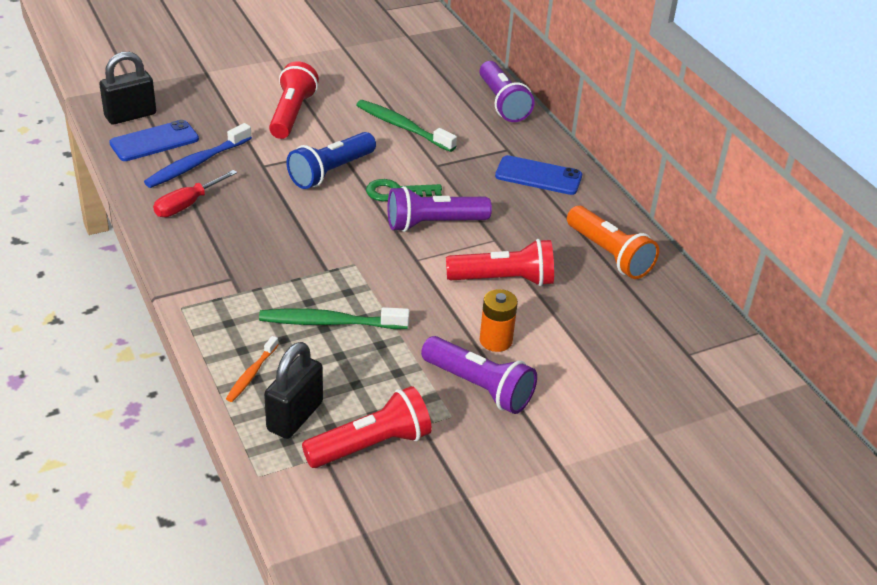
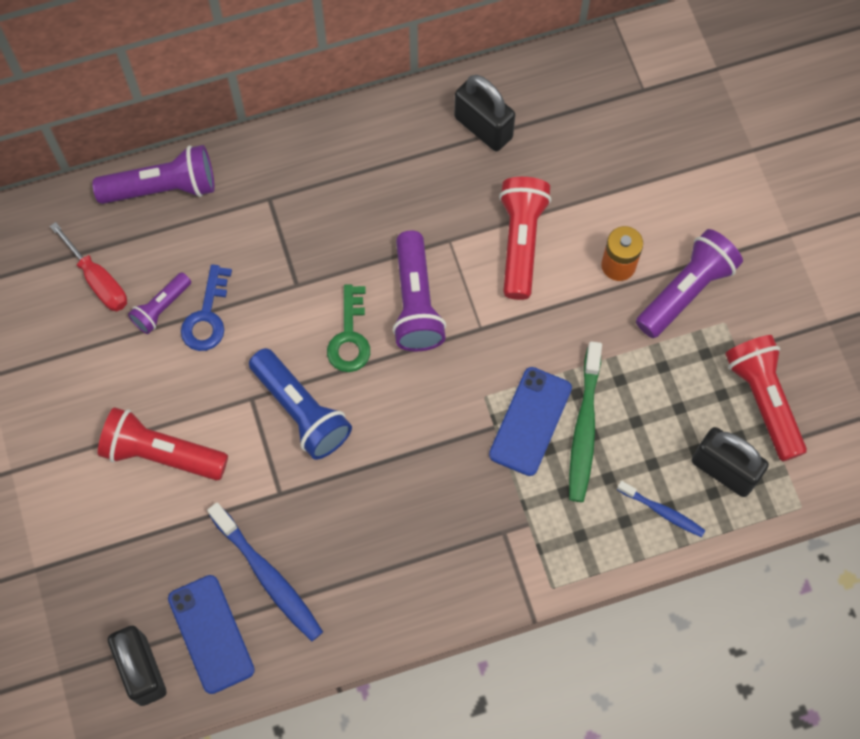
camera: 80 degrees left, 30 degrees up
red screwdriver [153,170,237,217] -> red screwdriver moved to [50,222,127,312]
orange toothbrush [226,336,279,402] -> blue toothbrush [617,481,705,537]
green toothbrush [356,100,457,152] -> blue key [181,264,232,351]
blue phone [495,155,582,195] -> blue phone moved to [489,367,572,476]
orange flashlight [567,206,659,279] -> black padlock [454,75,515,151]
none -> purple flashlight [128,272,191,334]

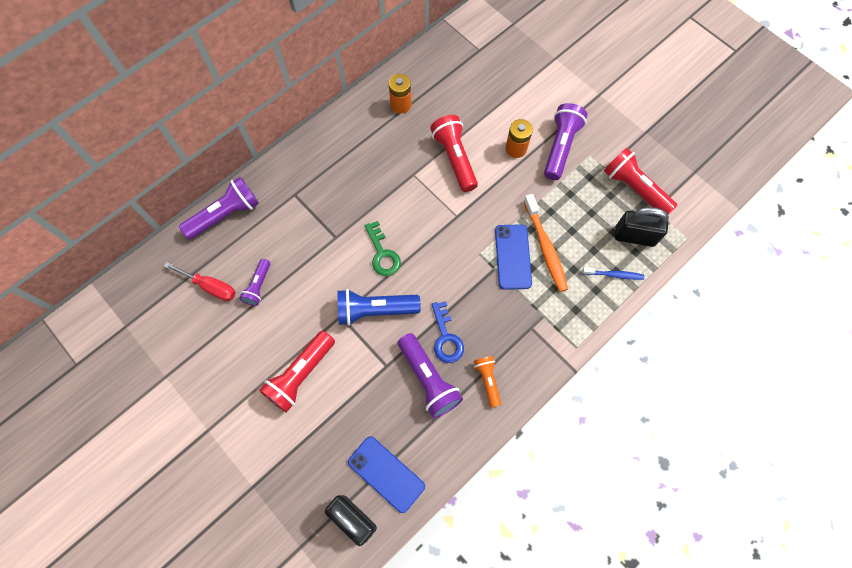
camera: 25 degrees left, 0 degrees up
red flashlight [98,407,228,481] -> red flashlight turned 45 degrees counterclockwise [259,331,335,413]
blue key [181,264,232,351] -> blue key moved to [431,301,464,363]
blue toothbrush [207,503,323,641] -> none
blue flashlight [249,348,352,460] -> blue flashlight turned 150 degrees clockwise [337,289,421,326]
purple flashlight [393,231,446,351] -> purple flashlight moved to [398,333,463,418]
black padlock [454,75,515,151] -> orange battery [389,74,411,114]
green toothbrush [569,341,602,502] -> orange toothbrush [524,194,568,292]
none -> orange flashlight [474,356,501,408]

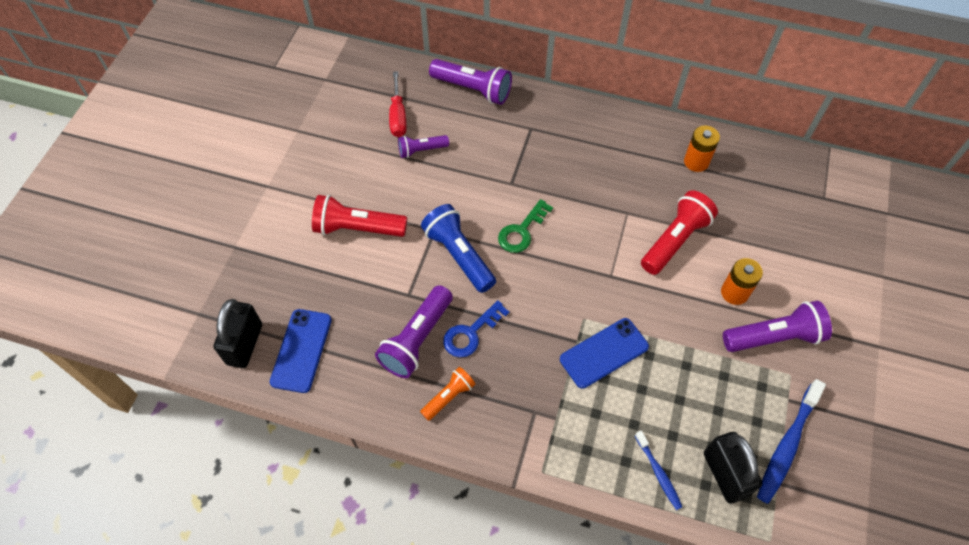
camera: 60 degrees right, 10 degrees down
orange toothbrush [524,194,568,292] -> none
red flashlight [604,148,678,214] -> blue toothbrush [757,379,826,504]

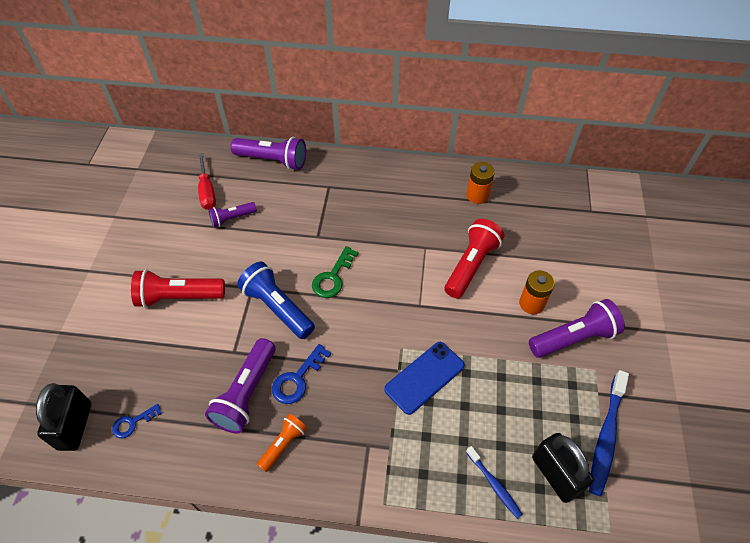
camera: 10 degrees left, 5 degrees down
blue phone [270,309,332,393] -> blue key [112,404,162,438]

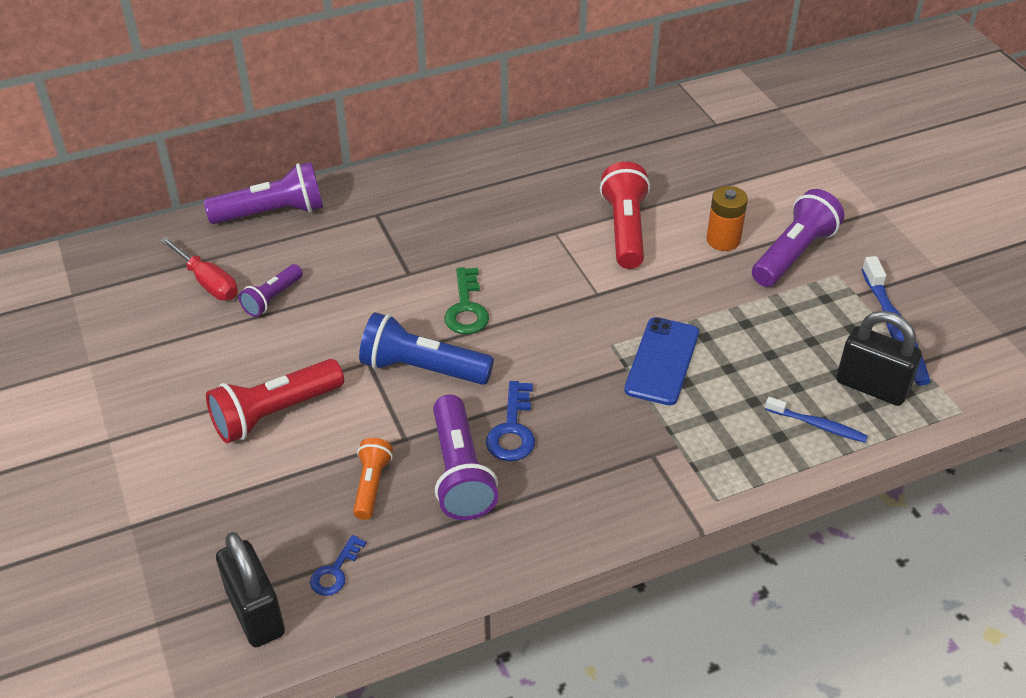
camera: 30 degrees left, 10 degrees down
orange flashlight [257,413,307,472] -> orange flashlight moved to [353,438,393,520]
orange battery [467,162,495,204] -> none

